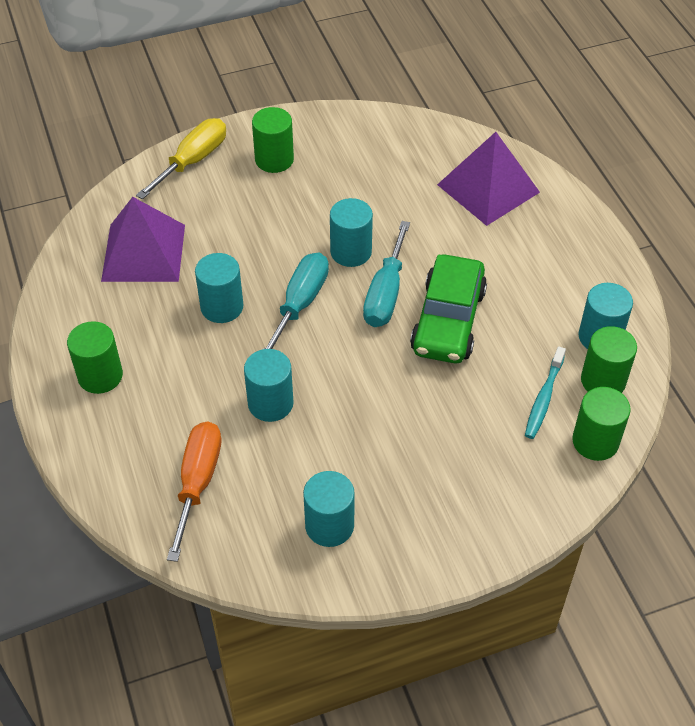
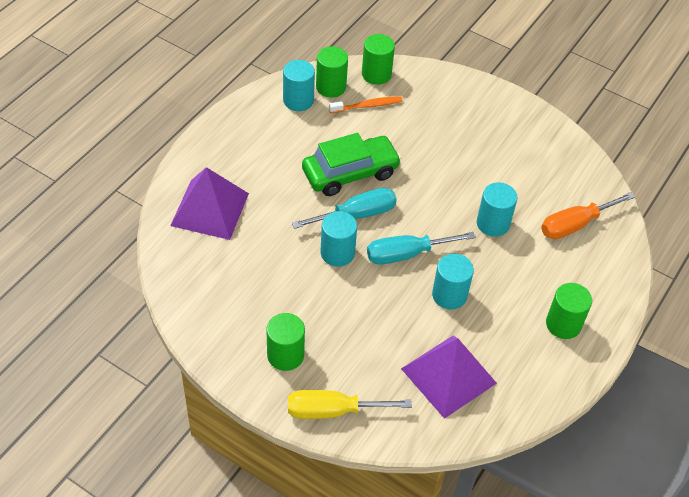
camera: 130 degrees left, 0 degrees up
turquoise cylinder [303,471,355,547] -> none
turquoise toothbrush [525,346,566,439] -> orange toothbrush [329,96,403,113]

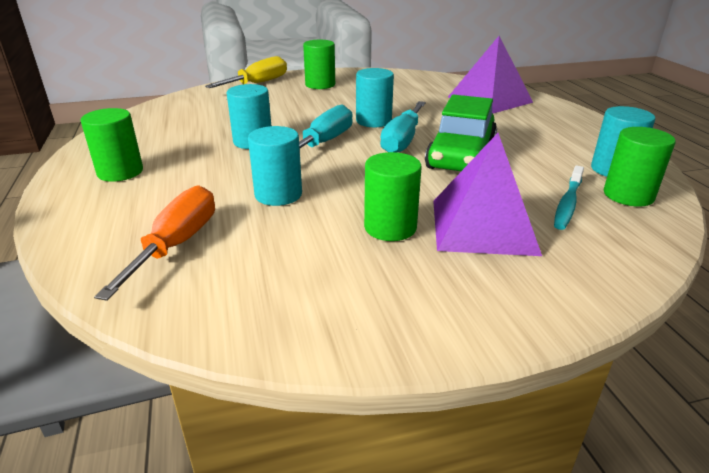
camera: 135 degrees right, 20 degrees down
orange toothbrush [329,96,403,113] -> turquoise toothbrush [554,165,584,230]
green cylinder [362,34,395,85] -> green cylinder moved to [364,152,422,241]
purple pyramid [401,336,497,419] -> purple pyramid moved to [433,133,542,256]

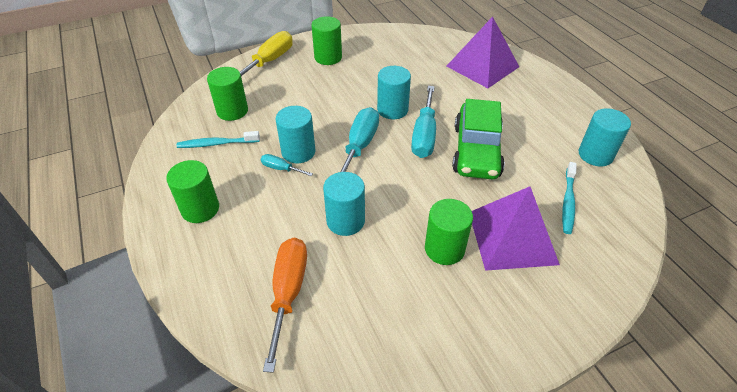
camera: 10 degrees left, 15 degrees up
green cylinder [604,127,676,207] -> green cylinder moved to [207,67,248,121]
none -> turquoise toothbrush [177,131,260,148]
none -> turquoise screwdriver [261,154,313,176]

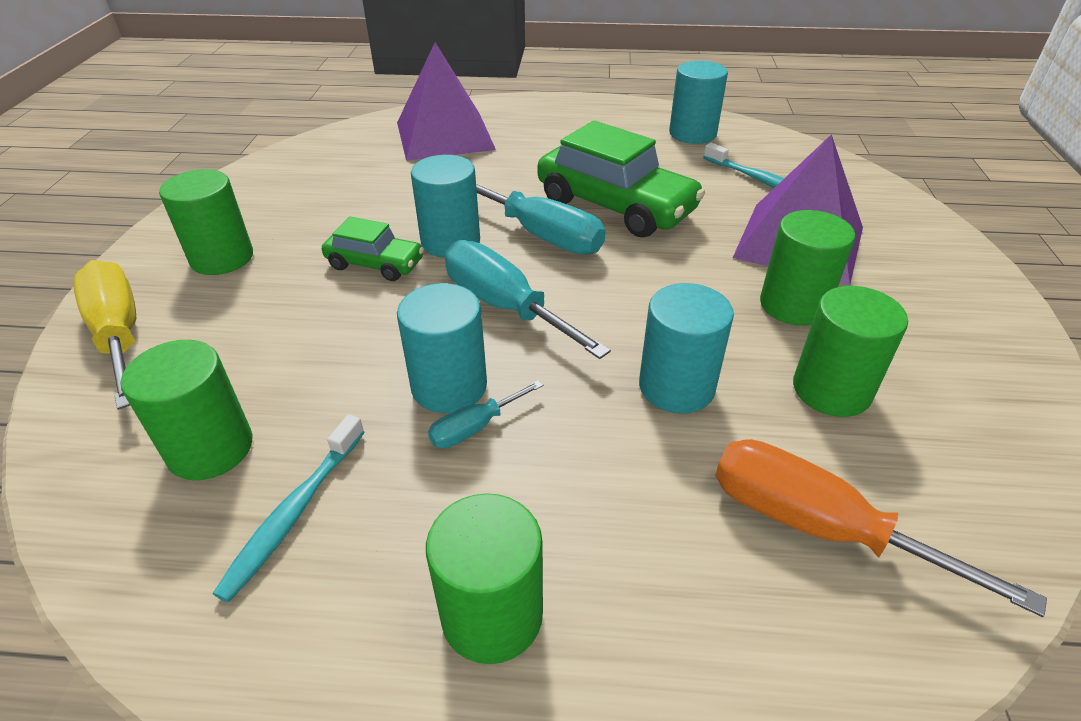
camera: 60 degrees left, 5 degrees down
none -> green car [322,217,424,281]
none -> green cylinder [793,286,908,417]

